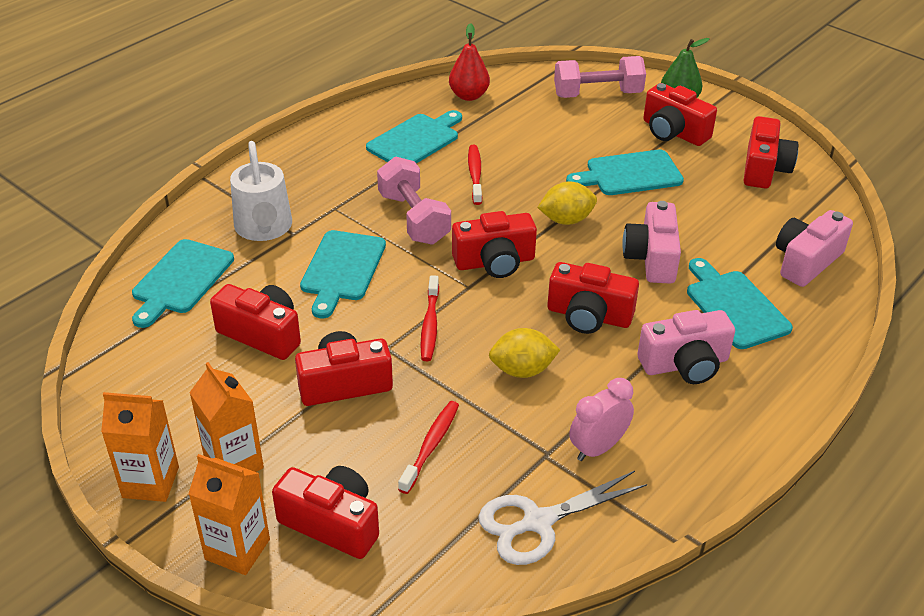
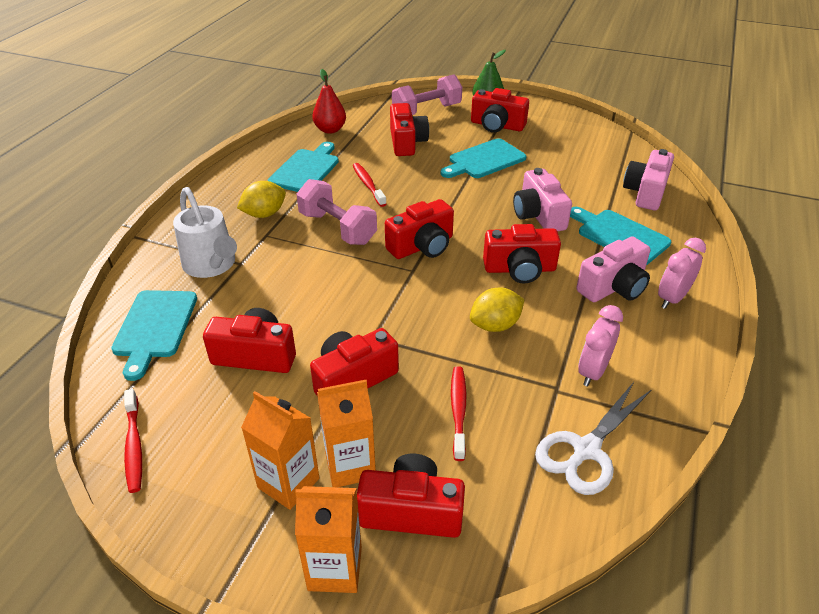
camera: 20 degrees left, 0 degrees up
orange carton [101,392,179,502] -> orange carton moved to [317,380,376,487]
turquoise cutting board [300,230,386,318] -> none
red toothbrush [420,275,439,361] -> red toothbrush moved to [124,389,142,493]
yellow lemon [537,181,597,225] -> yellow lemon moved to [237,181,286,218]
red camera [744,116,798,189] -> red camera moved to [390,103,429,156]
none -> pink clock [658,238,706,309]

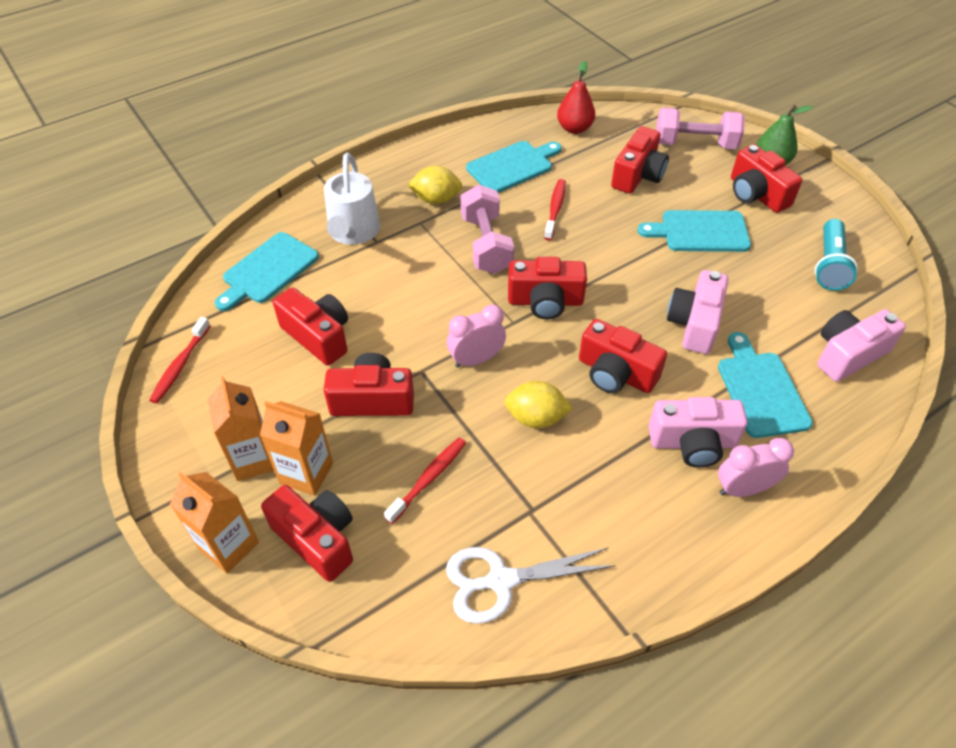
camera: 35 degrees right, 10 degrees up
pink clock [578,305,623,387] -> pink clock moved to [447,304,506,368]
none -> turquoise flashlight [815,219,858,291]

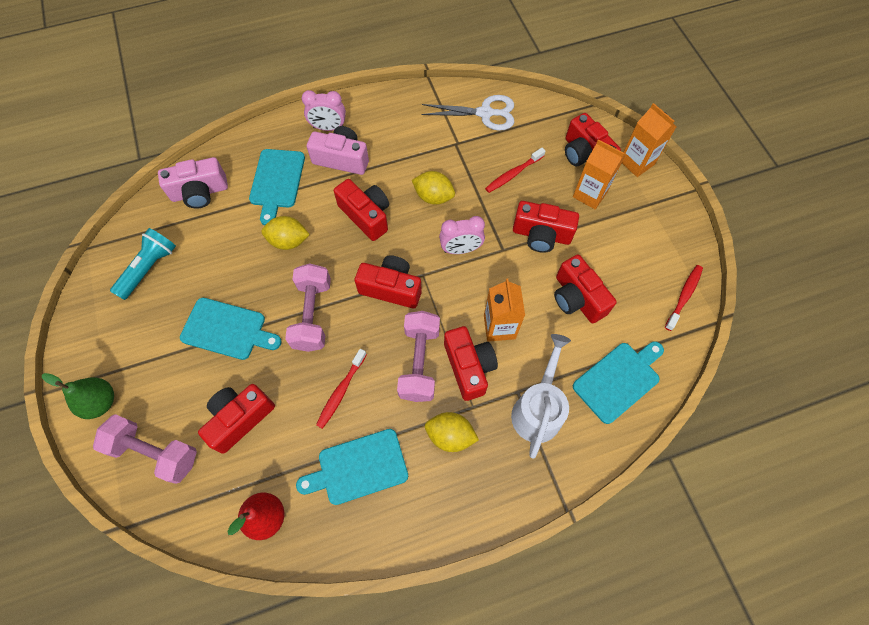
camera: 165 degrees left, 15 degrees up
orange carton [207,376,274,481] -> orange carton moved to [484,279,525,342]
pink camera [667,270,728,354] -> yellow lemon [261,216,310,250]
red camera [731,144,802,213] -> red camera moved to [444,326,498,401]
none -> pink dumbbell [285,263,331,352]

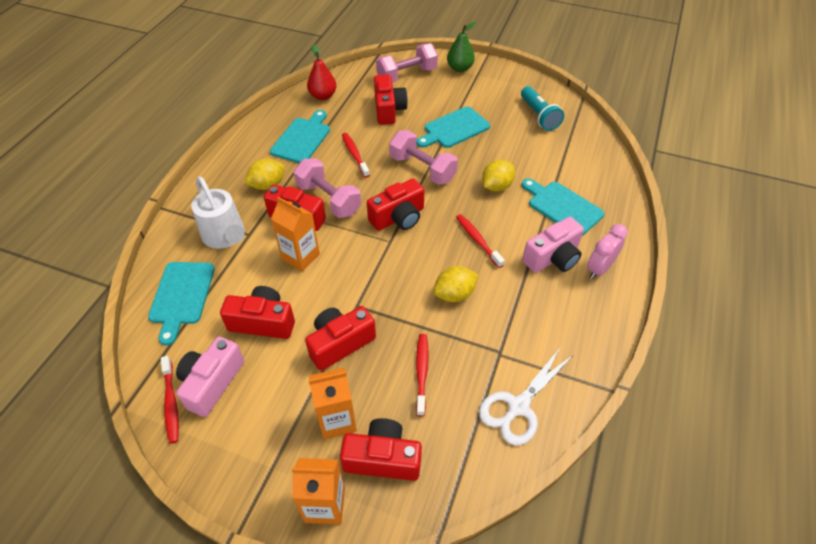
camera: 130 degrees right, 15 degrees down
pink camera [158,157,228,208] -> pink camera moved to [176,337,244,417]
red camera [334,179,389,241] -> red toothbrush [456,214,505,268]
pink clock [439,216,485,254] -> none

